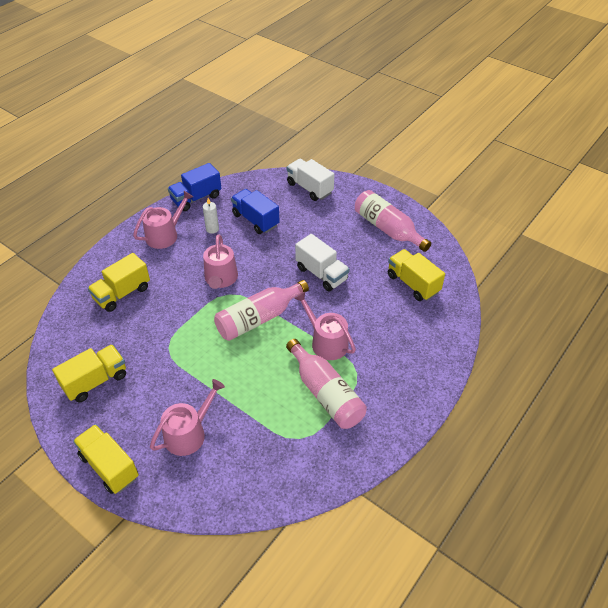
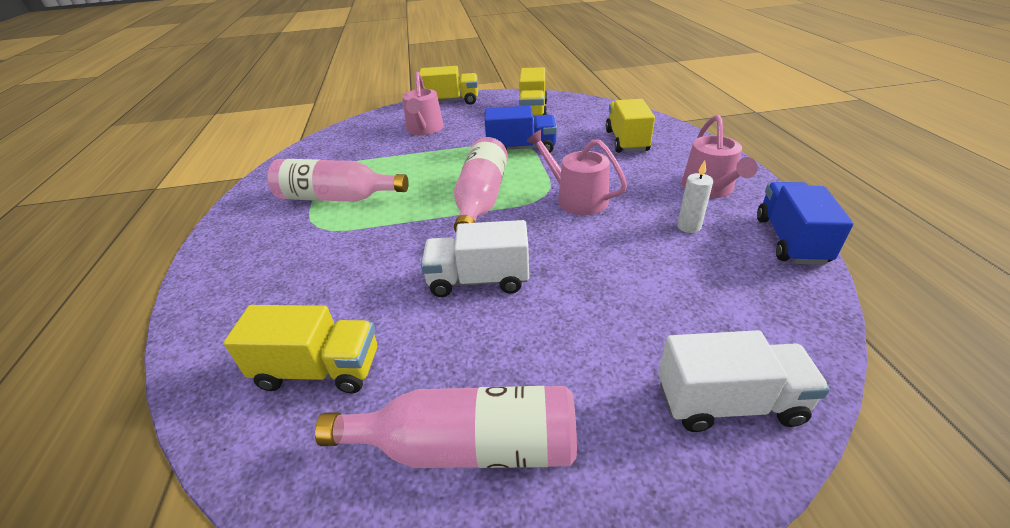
camera: 135 degrees right, 10 degrees down
blue truck [231,189,280,234] -> blue truck moved to [485,106,557,153]
pink watering can [294,292,356,360] -> none

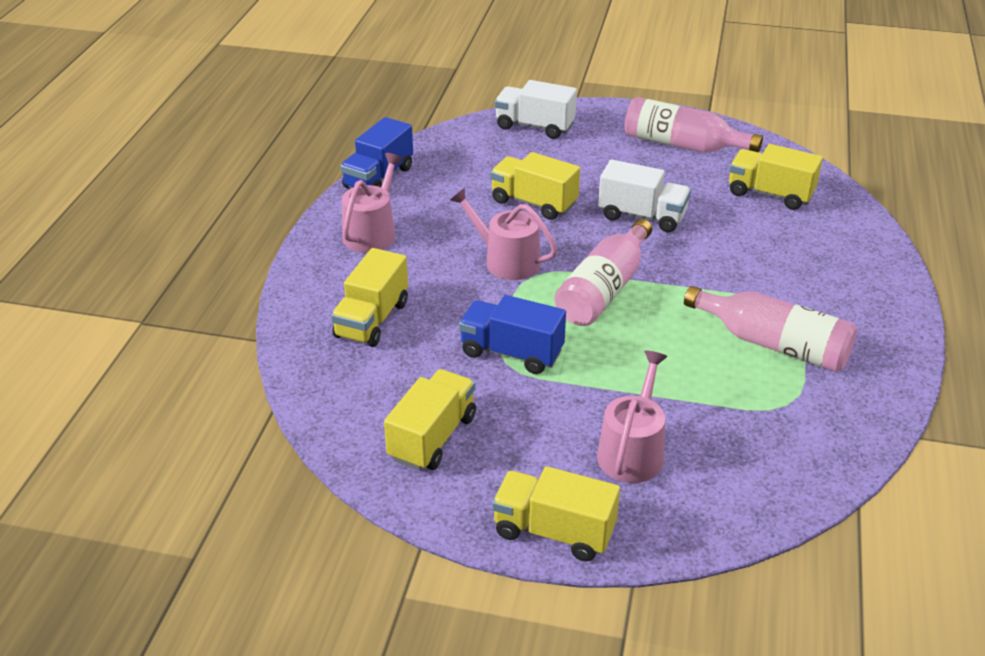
camera: 160 degrees left, 0 degrees up
pink watering can [527,130,627,215] -> pink watering can turned 150 degrees clockwise [450,188,557,280]
white candle [677,160,713,233] -> none
none -> yellow truck [490,152,580,220]

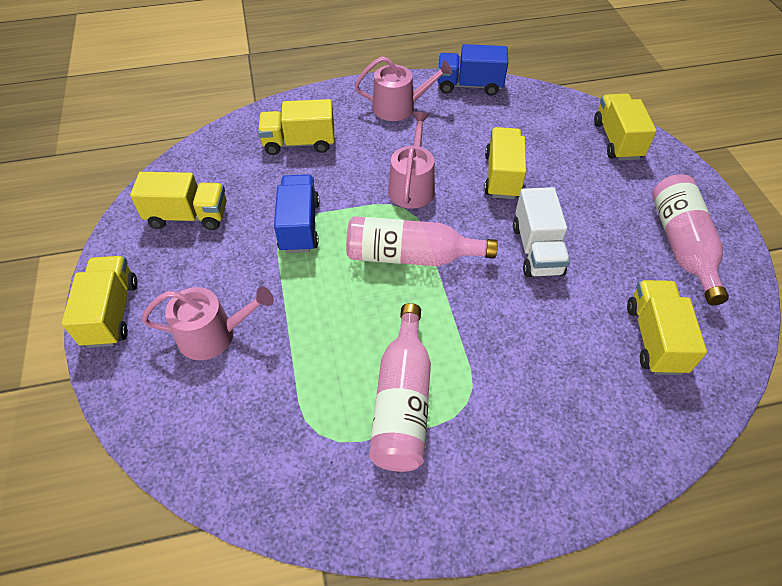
camera: 65 degrees right, 15 degrees up
white truck [495,80,577,139] -> yellow truck [594,94,657,161]

